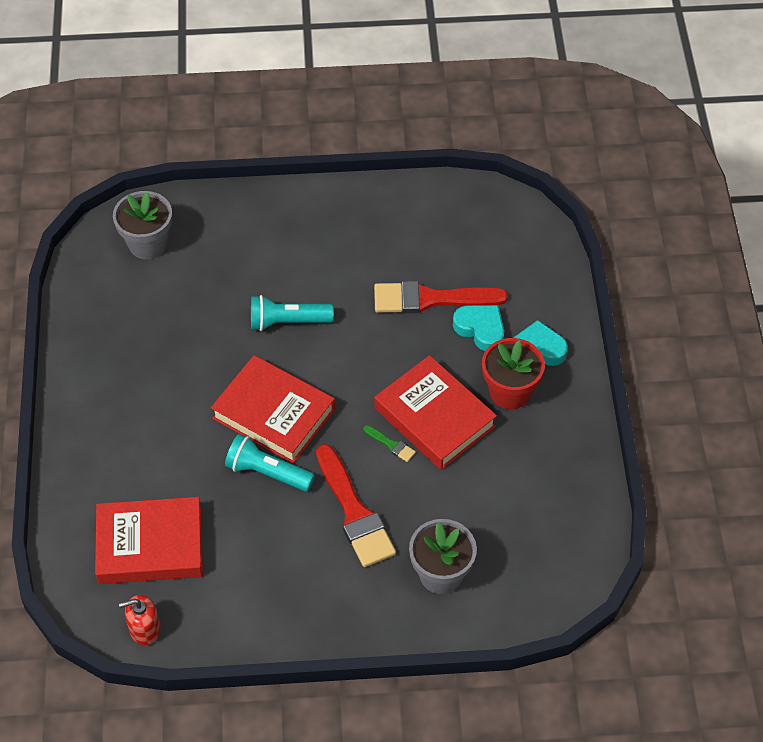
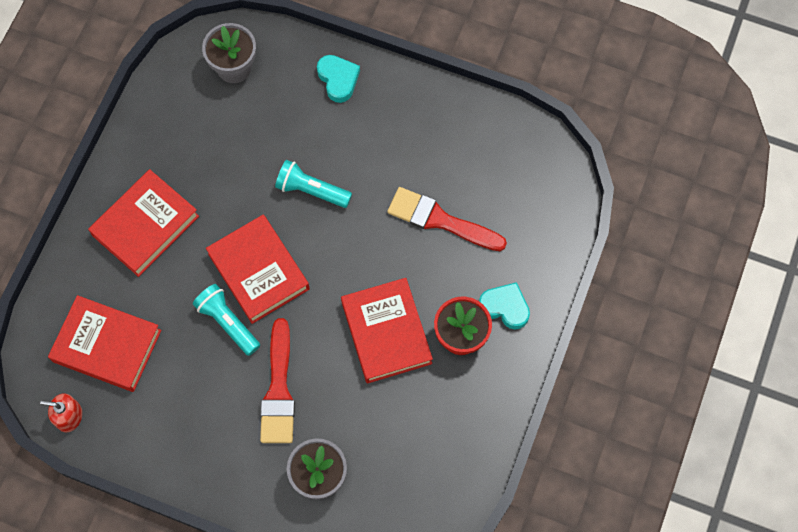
camera: 25 degrees right, 15 degrees up
green brush [363,425,416,462] -> none
turquoise heart [453,305,504,351] -> turquoise heart moved to [317,55,360,103]
none -> red book [88,169,199,277]

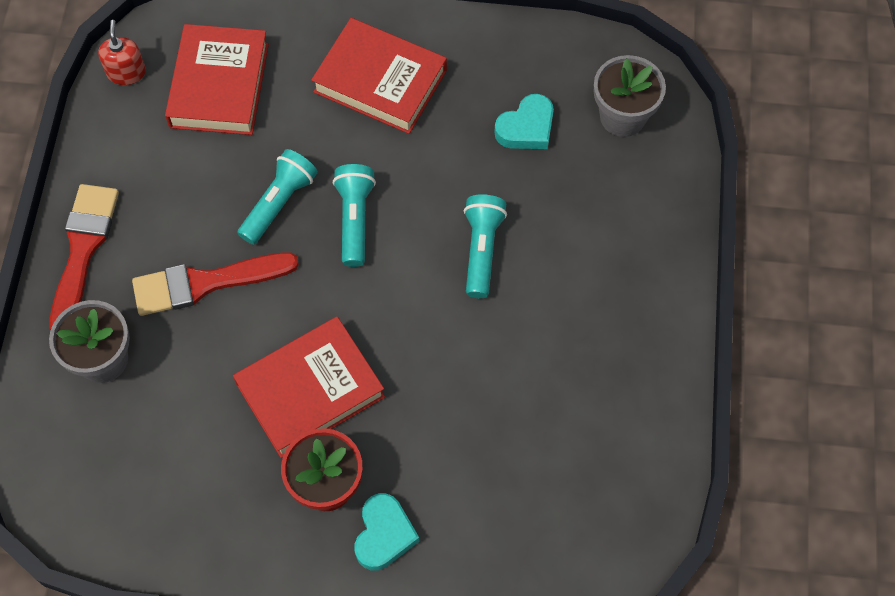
camera: 75 degrees right, 5 degrees down
red book [206,215,310,324] -> turquoise flashlight [333,164,376,267]
turquoise heart [317,55,360,103] -> turquoise heart moved to [494,94,554,149]
red brush [387,187,507,251] -> red brush moved to [49,184,119,329]

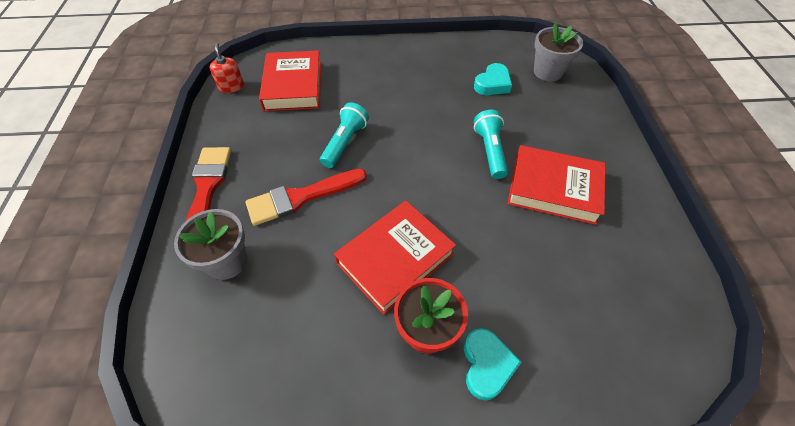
camera: 10 degrees left, 10 degrees down
red book [311,18,447,134] -> red book moved to [508,145,606,225]
turquoise flashlight [333,164,376,267] -> none

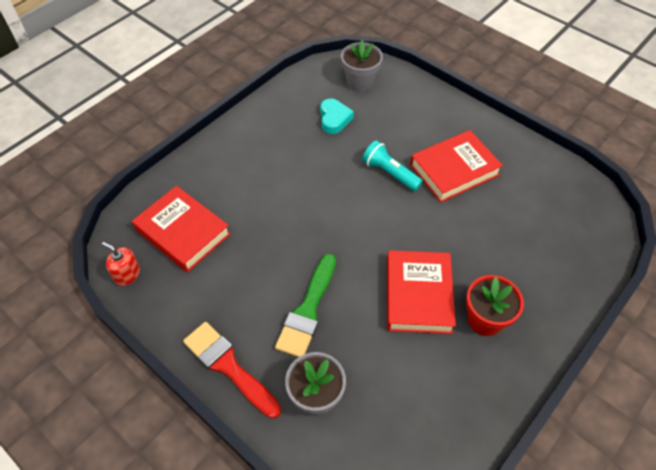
camera: 45 degrees left, 0 degrees up
red brush [245,169,367,226] -> green brush [275,254,336,357]
turquoise flashlight [320,102,369,168] -> none
turquoise heart [464,328,522,401] -> none

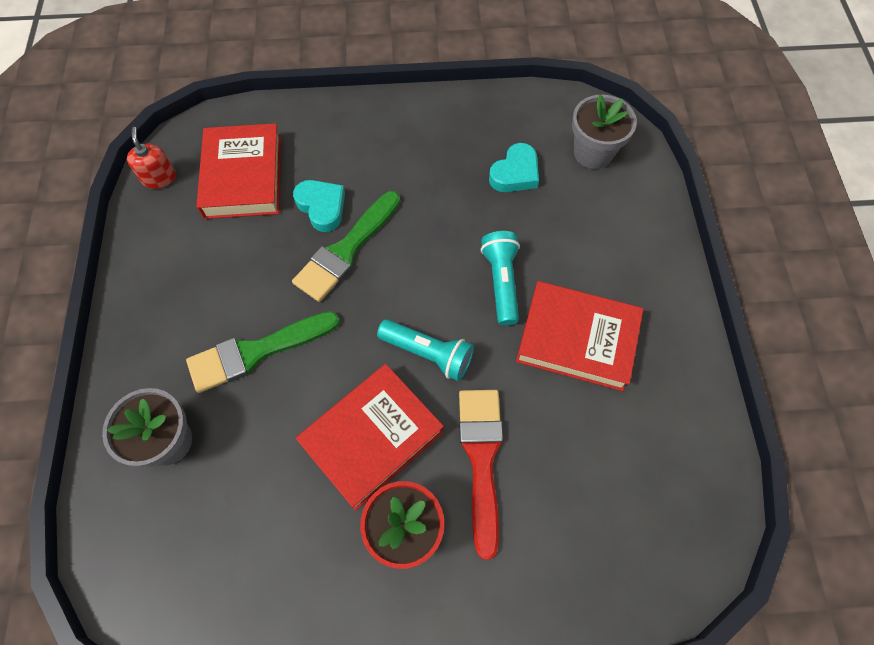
camera: 45 degrees right, 10 degrees up
red brush [183,322,281,419] -> red brush moved to [459,390,503,560]
none -> green brush [292,191,400,302]
none -> turquoise heart [293,180,345,232]
none -> turquoise flashlight [377,319,474,381]

